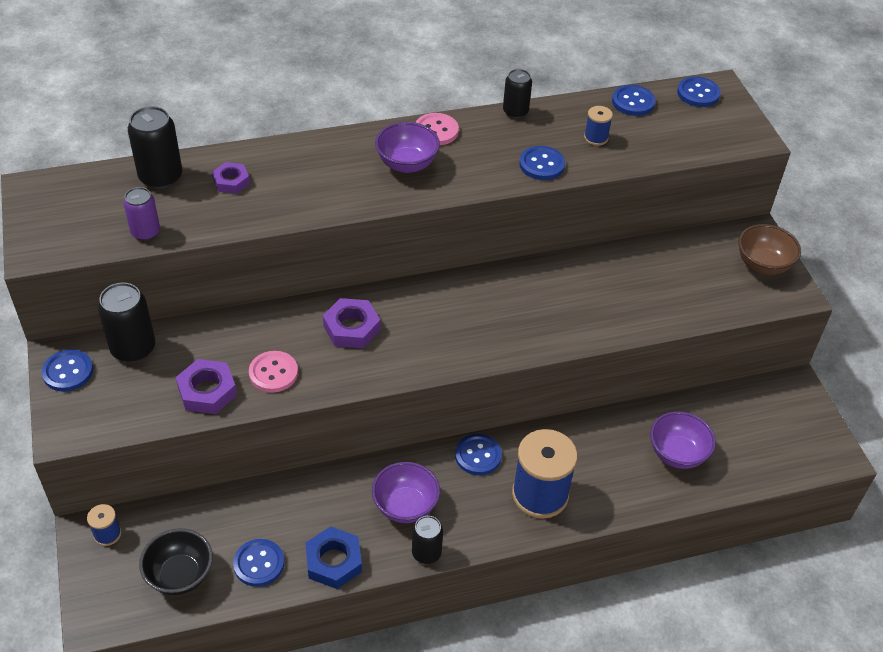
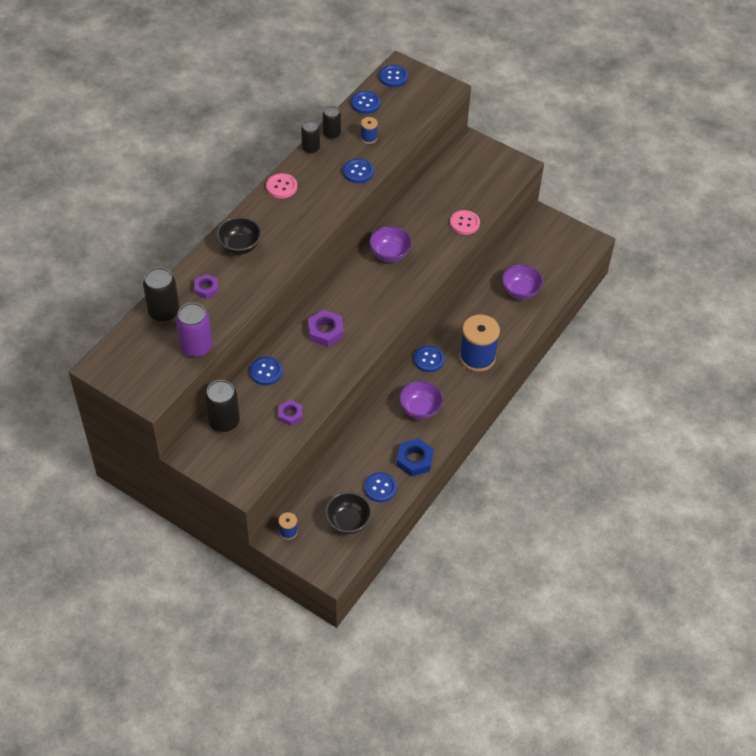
camera: 40 degrees left, 5 degrees up
blue button [42,349,93,392] -> blue button moved to [250,357,282,385]
purple can [123,187,160,241] -> purple can [176,302,212,357], size x1.57
purple nut [176,359,237,414] -> purple nut [279,400,302,426], size x0.66
pink button [249,351,298,393] -> pink button moved to [450,210,480,235]
purple bowl [375,122,440,173] -> purple bowl moved to [369,226,412,262]
black can [412,516,443,564] -> black can moved to [323,106,341,139]
brown bowl [738,224,801,275] -> none
none -> black bowl [216,216,262,255]

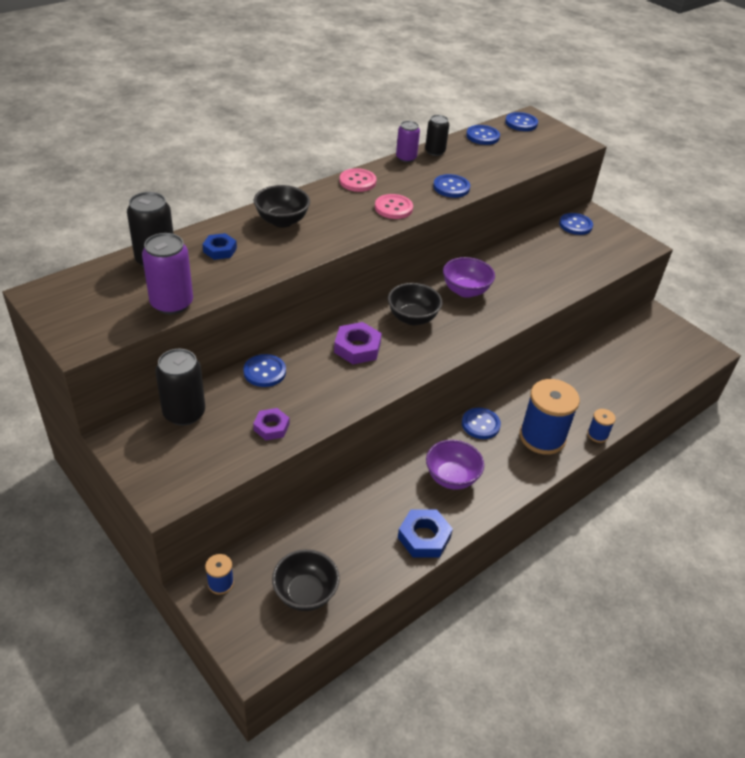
camera: 15 degrees right, 10 degrees down
purple nut [194,274,218,299] -> blue nut [202,233,237,260]
black can [301,120,320,154] -> purple can [396,121,420,163]
blue spool [361,117,378,144] -> blue spool moved to [587,409,616,443]
blue button [364,472,397,502] -> blue button moved to [559,213,593,235]
pink button [450,210,480,235] -> pink button moved to [375,194,413,219]
purple bowl [502,264,543,300] -> none
none -> black bowl [388,283,442,325]

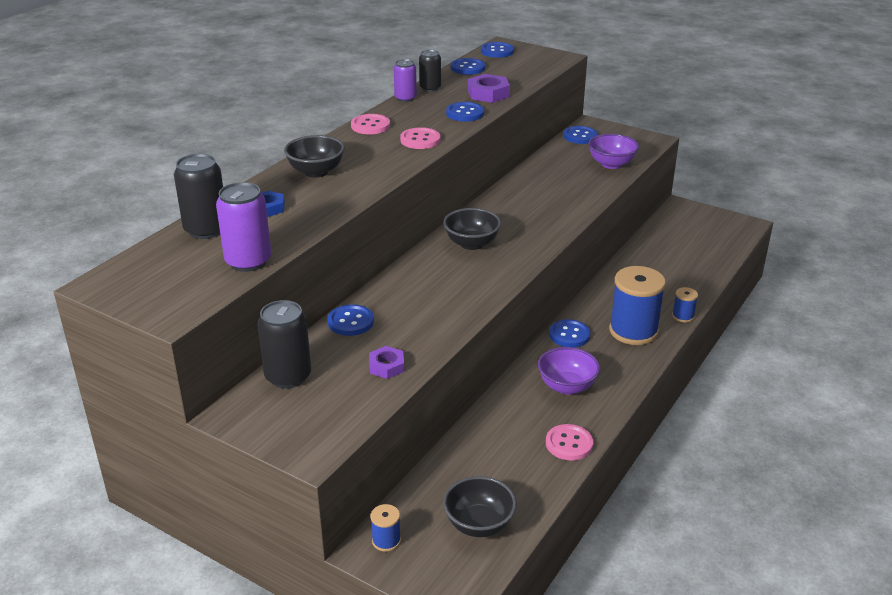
camera: 15 degrees left, 10 degrees down
purple nut [334,322,382,364] -> purple nut moved to [468,74,510,103]
blue nut [398,510,453,558] -> pink button [546,424,593,461]
purple bowl [443,257,495,298] -> purple bowl moved to [588,134,639,169]

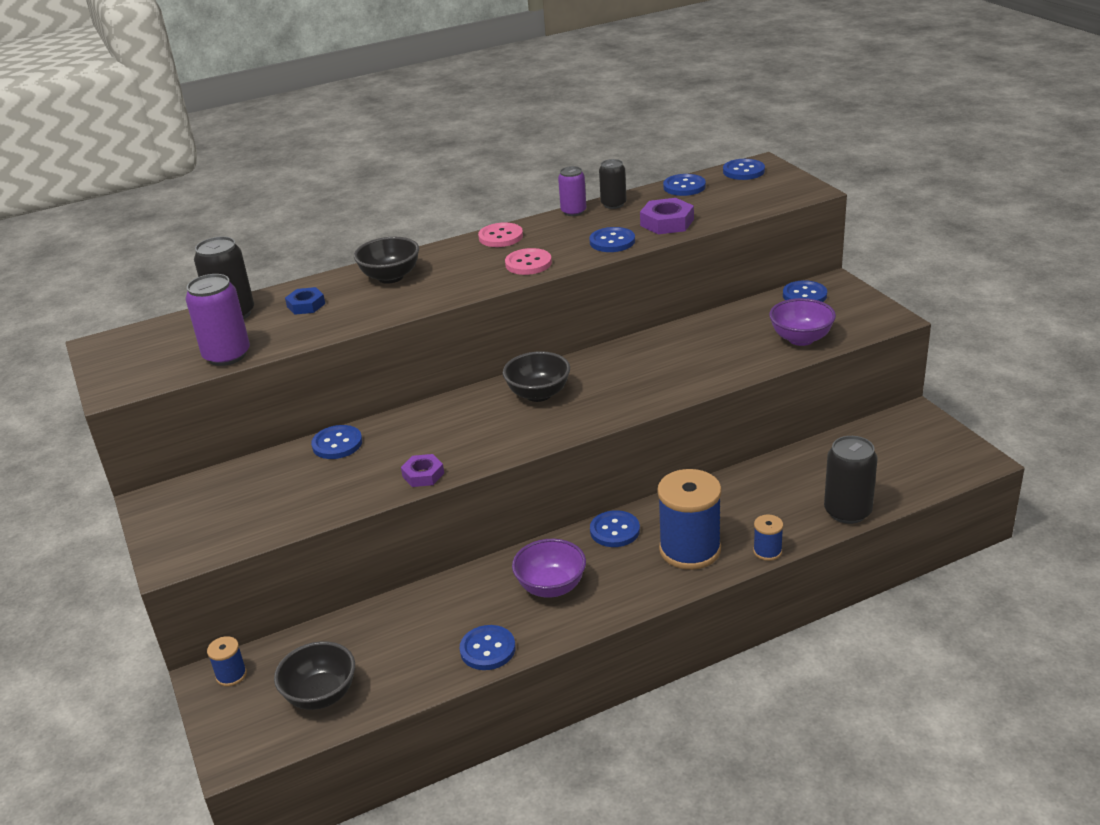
camera: 35 degrees right, 0 degrees up
black can [257,300,311,388] -> black can moved to [824,436,878,524]
purple nut [369,346,404,379] -> purple nut moved to [401,454,444,487]
pink button [546,424,593,461] -> blue button [460,625,516,670]

